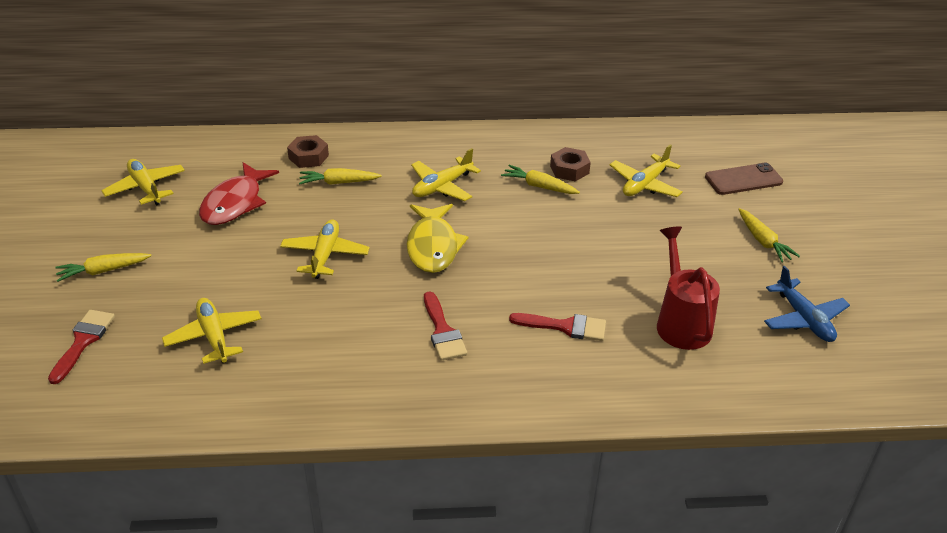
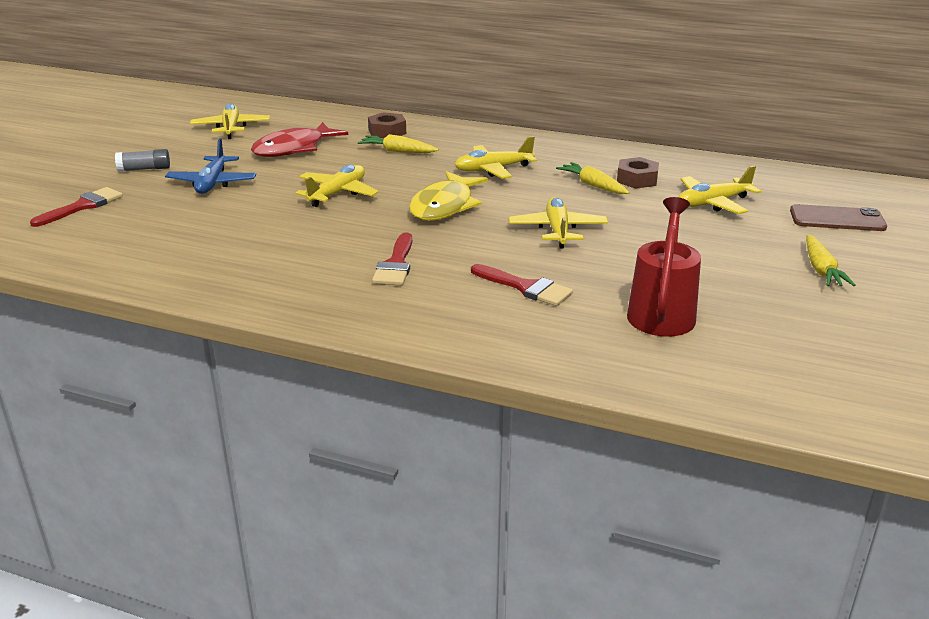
camera: 25 degrees right, 10 degrees down
yellow carrot [55,253,151,282] -> grey glue stick [115,149,170,172]
yellow plane [162,298,262,364] -> yellow plane moved to [509,197,608,249]
blue plane [764,266,850,342] -> blue plane moved to [165,138,256,194]

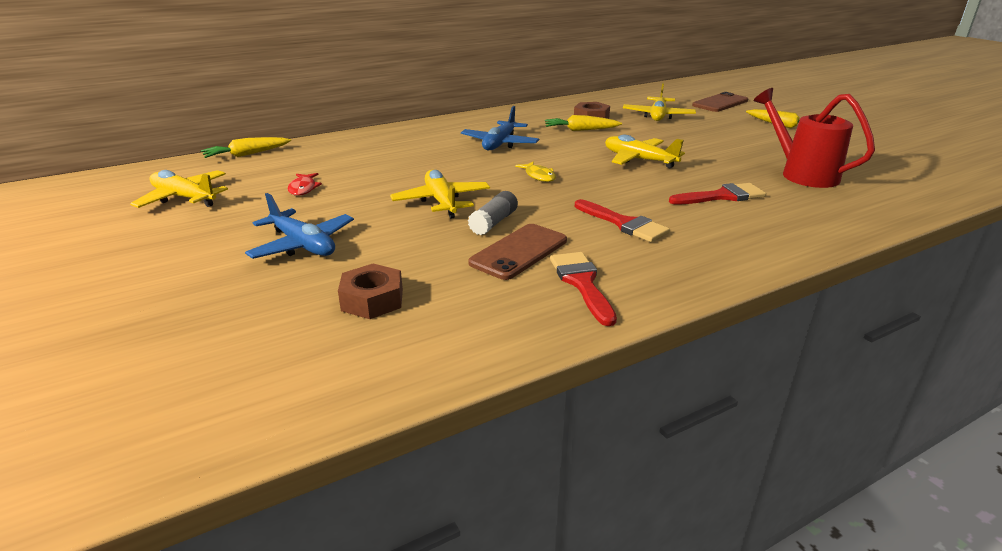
camera: 50 degrees left, 0 degrees up
red brush [30,187,123,227] -> red brush moved to [550,252,617,326]
grey glue stick [115,149,170,172] -> grey glue stick moved to [468,191,518,235]
red fish [251,122,348,157] -> red fish [288,173,322,196], size x0.47
yellow carrot [358,134,438,153] -> yellow carrot moved to [201,137,291,158]
brown nut [368,112,406,138] -> brown nut moved to [338,264,403,319]
yellow fish [409,171,488,221] -> yellow fish [515,161,556,182], size x0.47
yellow plane [455,136,537,179] -> blue plane [461,106,539,150]
none -> brown phone [468,224,567,280]

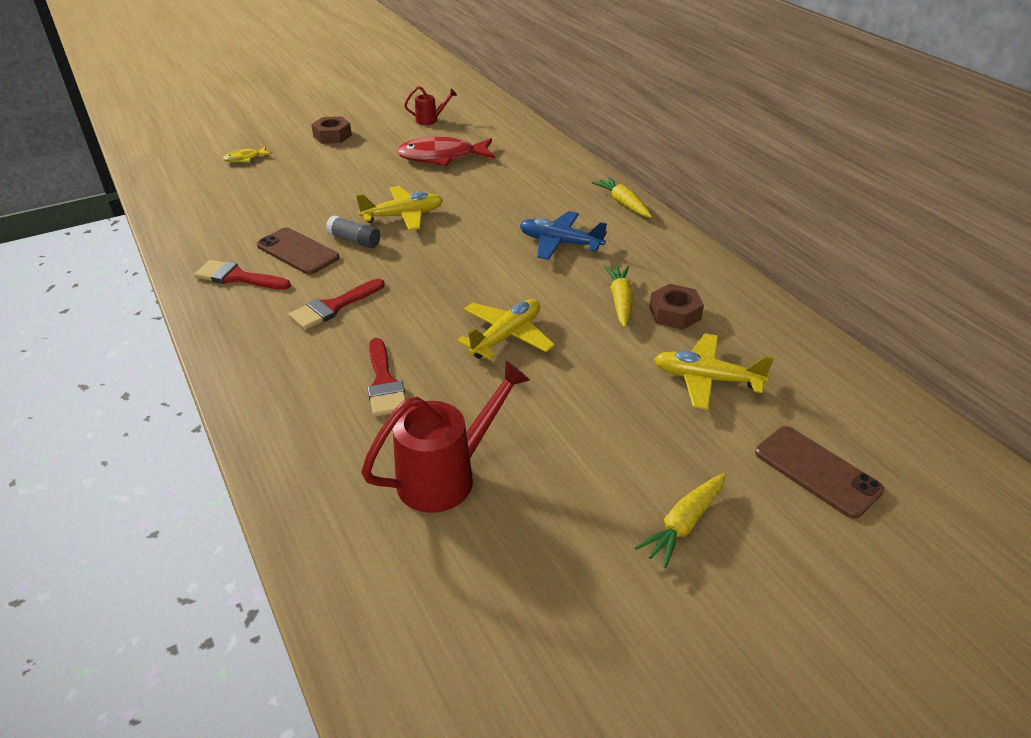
camera: 90 degrees right, 10 degrees up
yellow plane [130,170,228,208] -> red watering can [404,86,457,125]
yellow carrot [201,137,291,158] -> yellow carrot moved to [592,177,652,218]
blue plane [245,193,354,259] -> none
red fish [288,173,322,196] -> red fish [397,137,495,166], size x2.12
brown nut [338,264,403,319] -> brown nut moved to [311,116,352,144]
yellow fish [515,161,556,182] -> yellow fish moved to [223,146,271,163]
red brush [550,252,617,326] -> red brush turned 150 degrees counterclockwise [194,260,291,290]

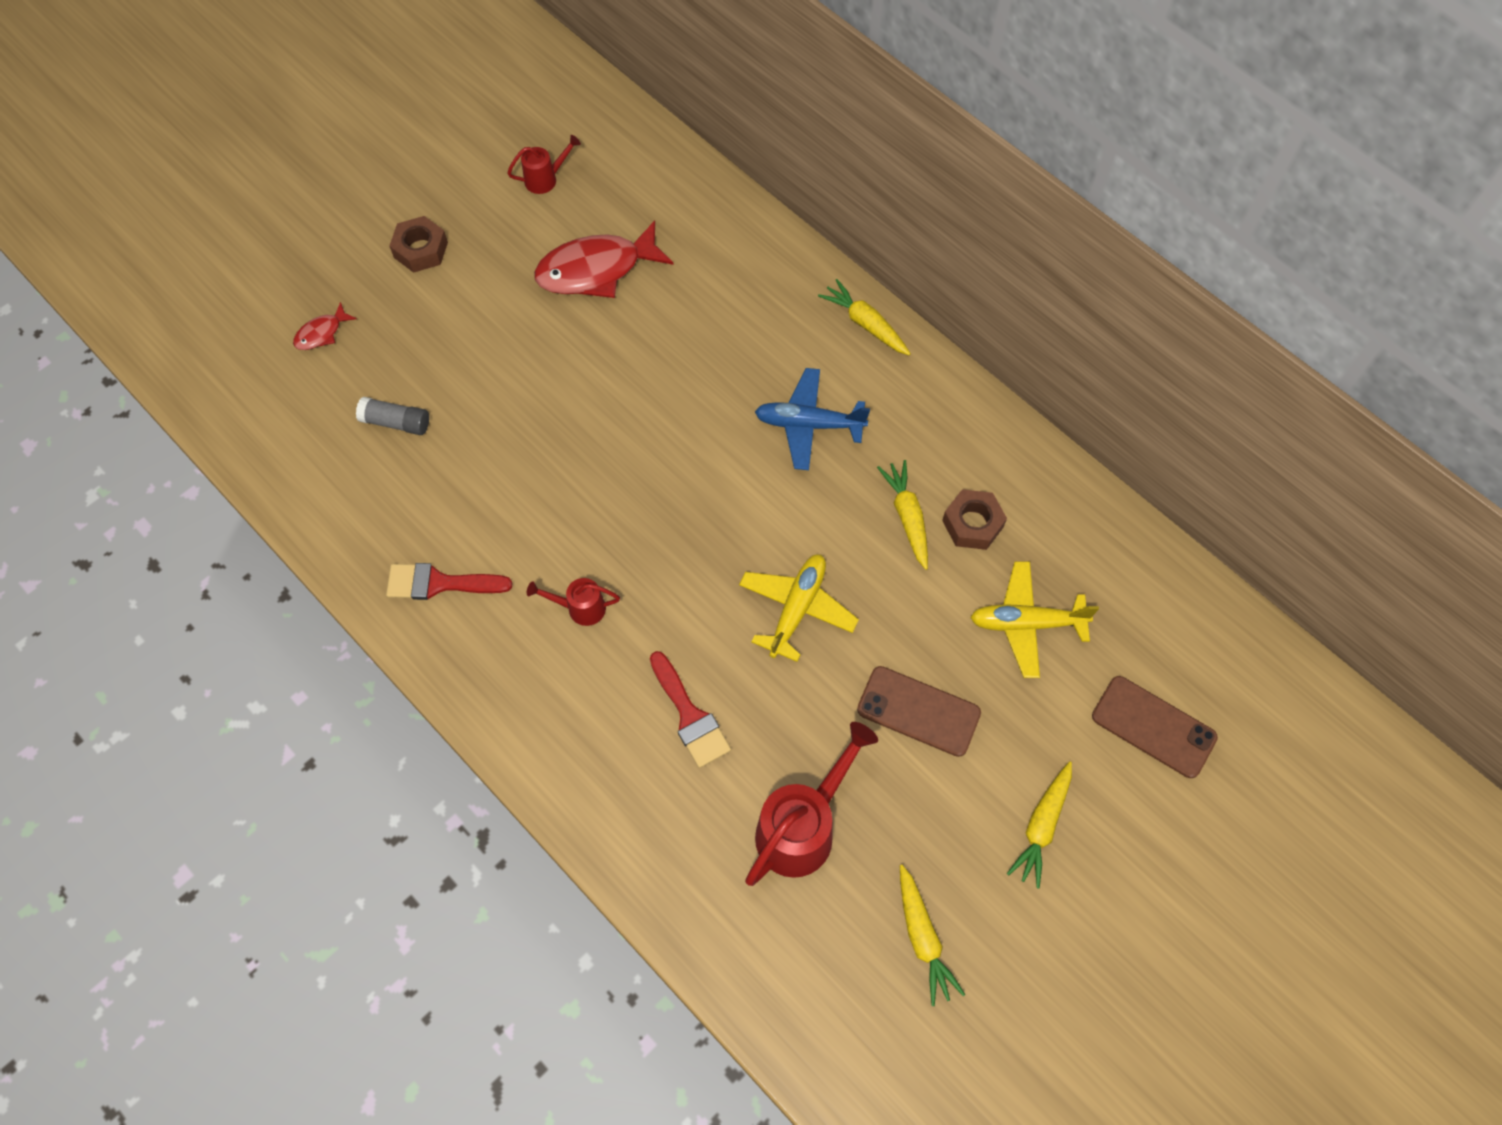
camera: 15 degrees left, 25 degrees up
yellow fish [223,146,271,163] -> red fish [293,302,357,350]
brown phone [257,228,340,274] -> brown phone moved to [857,666,981,757]
red brush [288,279,385,330] -> red watering can [527,578,620,626]
grey glue stick [326,216,380,248] -> grey glue stick moved to [356,397,429,435]
yellow plane [356,186,443,231] -> none
none -> yellow carrot [900,865,966,1006]

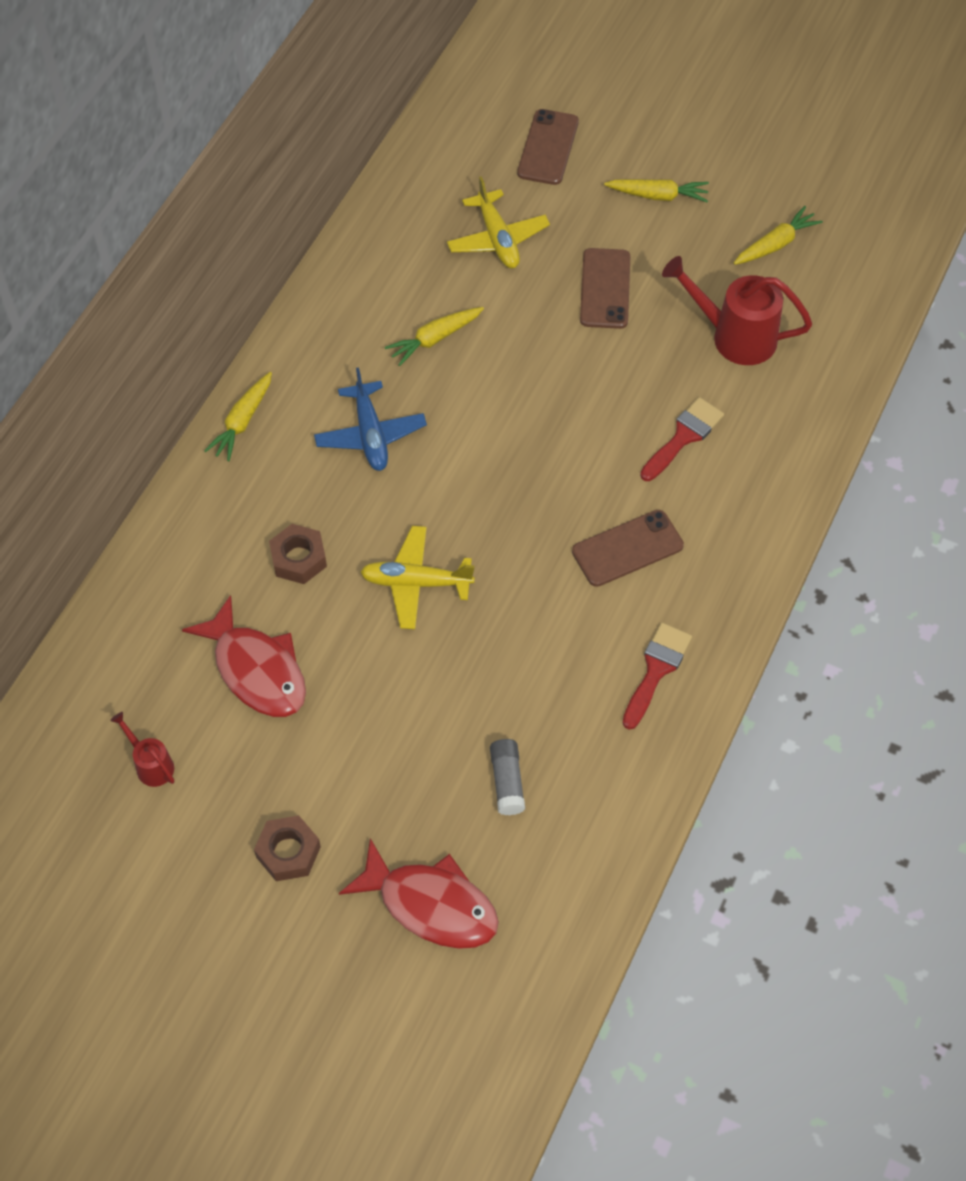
camera: 110 degrees left, 5 degrees down
red fish [293,302,357,350] -> red fish [339,838,499,949], size x2.12
red brush [386,563,513,600] -> red brush turned 135 degrees counterclockwise [622,623,692,730]
red watering can [527,578,620,626] -> brown phone [572,510,684,587]
yellow plane [739,554,859,662] -> yellow plane moved to [360,526,475,629]
brown nut [942,489,1007,550] -> brown nut moved to [269,524,327,584]

